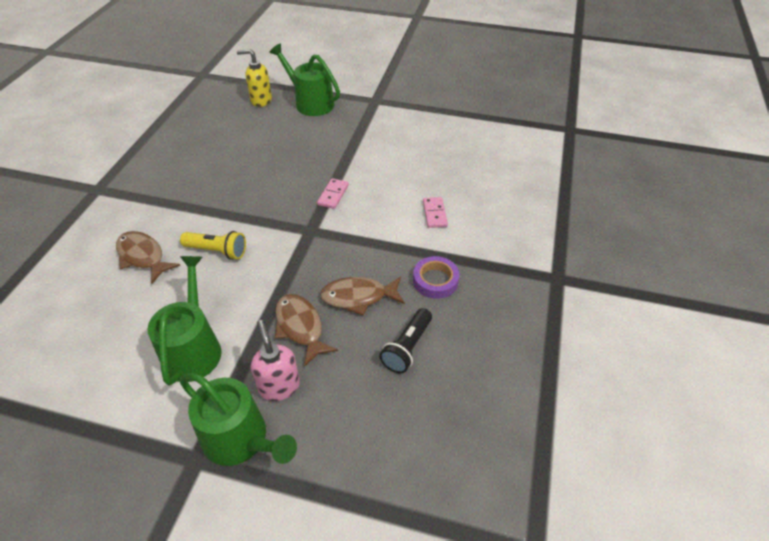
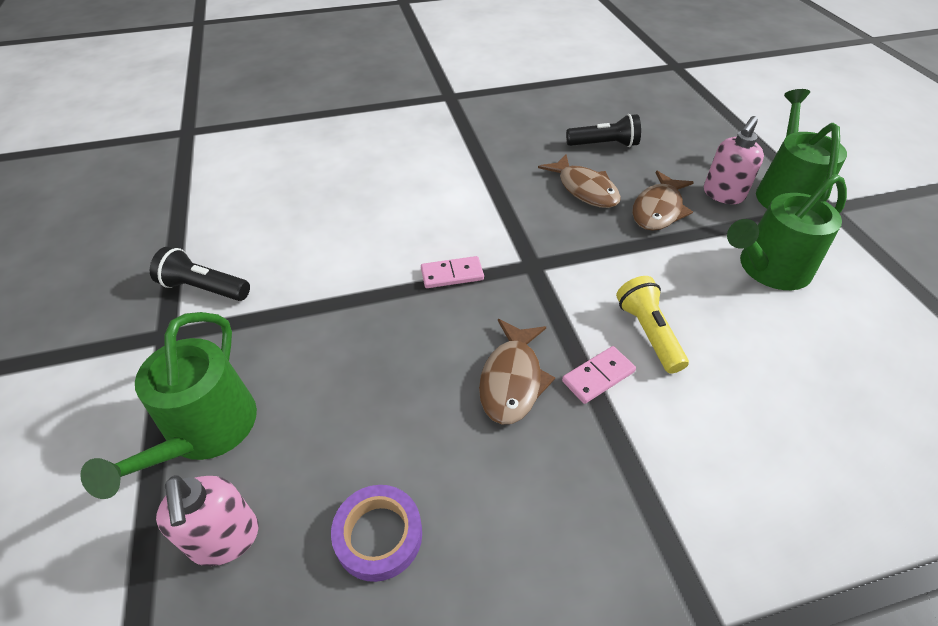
camera: 120 degrees left, 0 degrees up
brown fish [116,231,180,284] -> brown fish moved to [479,319,555,425]
yellow soap dispenser [237,49,272,107] -> pink soap dispenser [156,475,259,566]
purple tape [413,256,460,299] -> purple tape moved to [331,485,422,582]
pink domino [423,197,448,228] -> pink domino moved to [562,346,636,404]
none -> black flashlight [150,247,250,301]

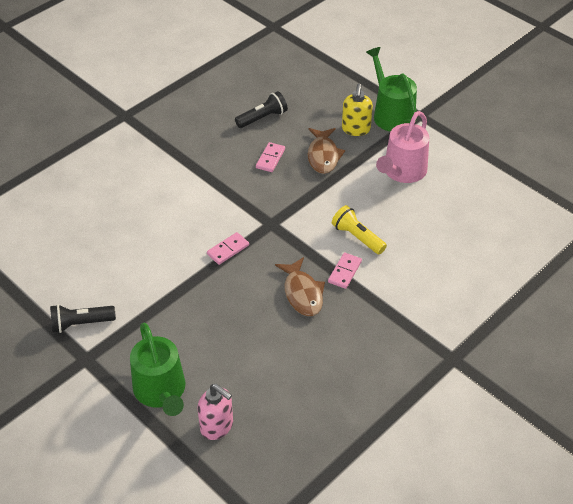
camera: 30 degrees left, 0 degrees up
purple tape [331,485,422,582] -> none
brown fish [538,154,621,208] -> pink domino [256,142,285,172]
pink soap dispenser [704,116,764,204] -> yellow soap dispenser [342,84,373,136]
green watering can [727,174,847,290] -> pink watering can [376,111,429,183]

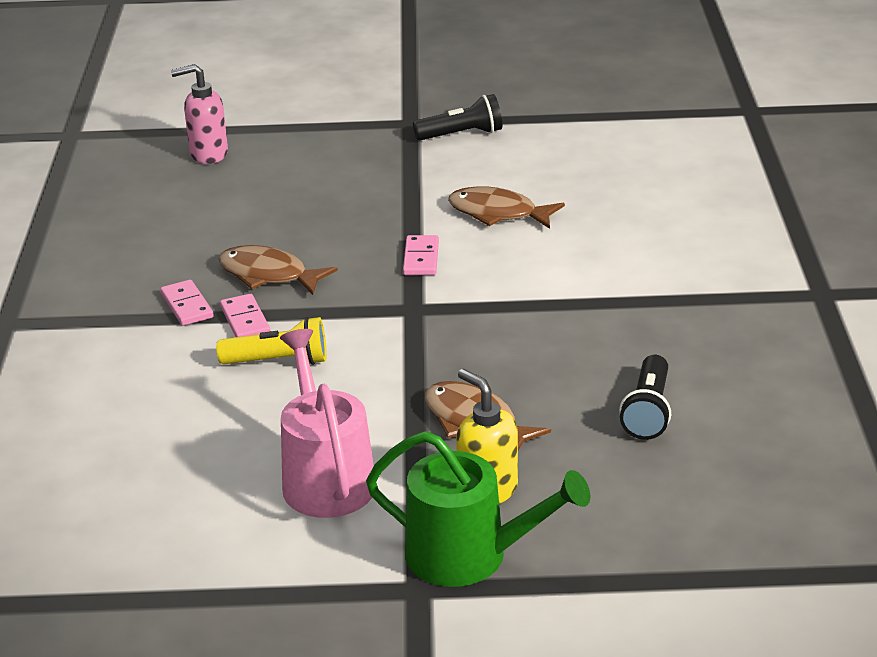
camera: 135 degrees right, 15 degrees down
black flashlight [50,304,116,333] -> black flashlight turned 45 degrees clockwise [413,94,502,141]
green watering can [130,323,185,416] -> none
pink domino [256,142,285,172] -> pink domino moved to [160,280,214,326]
none -> brown fish [448,186,565,229]

